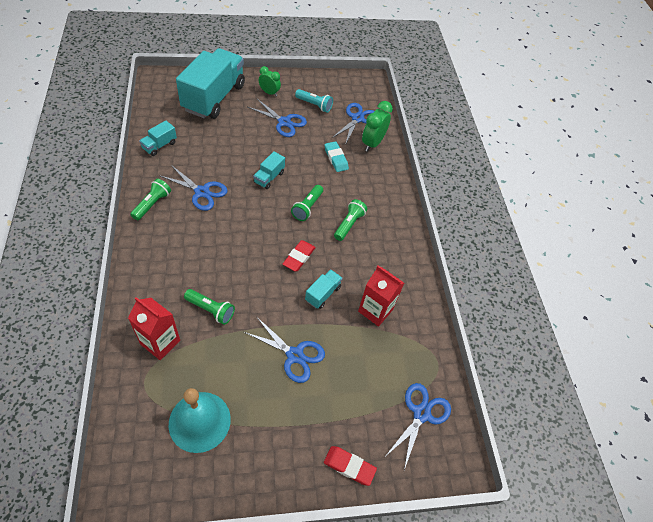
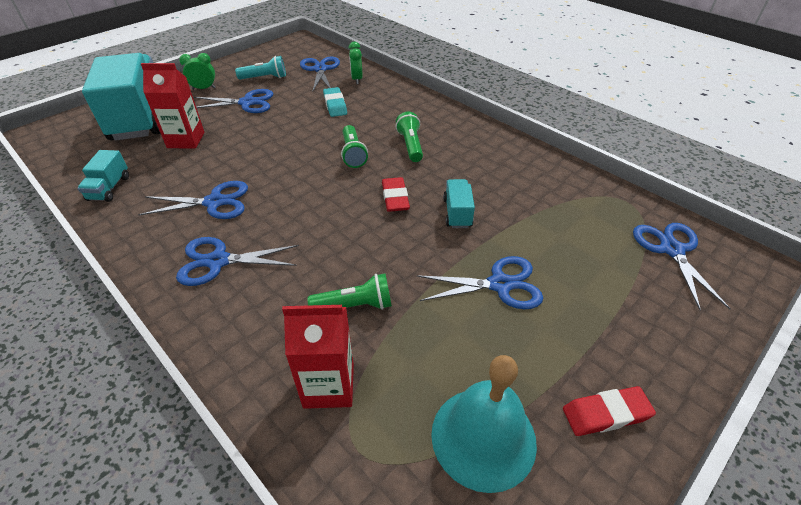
camera: 30 degrees left, 10 degrees down
green flashlight [130,179,171,221] -> none
turquoise truck [253,151,285,189] -> none
turquoise eraser [324,141,349,172] -> turquoise eraser turned 45 degrees clockwise [323,87,347,117]
red eraser [324,446,377,486] -> red eraser moved to [563,386,656,436]
red carton [358,265,404,327] -> red carton moved to [141,63,204,148]
green clock [362,101,393,152] -> green clock [349,41,363,84], size x0.65
none -> blue scissors [176,237,299,286]

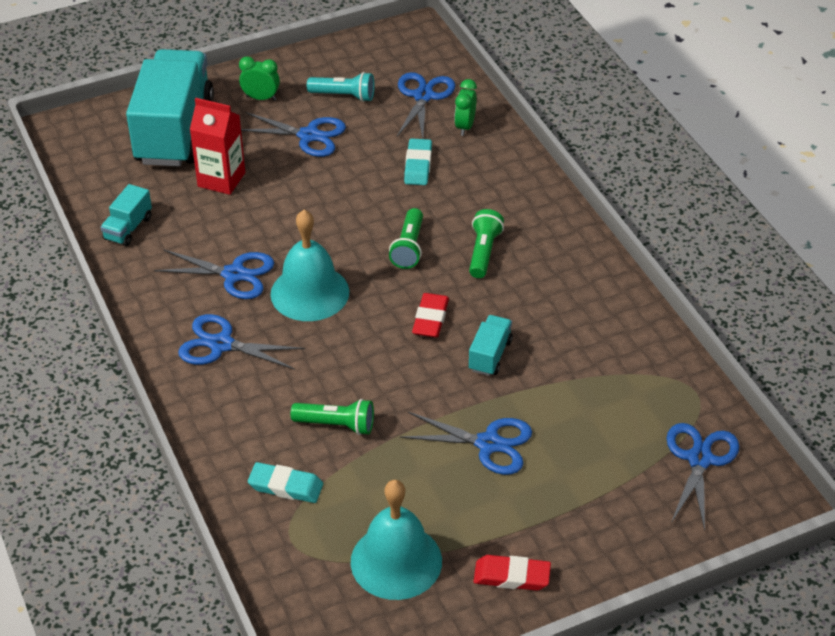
camera: 20 degrees right, 0 degrees up
red carton [282,305,354,409] -> turquoise eraser [248,462,323,503]
none -> turquoise bell [270,210,349,321]

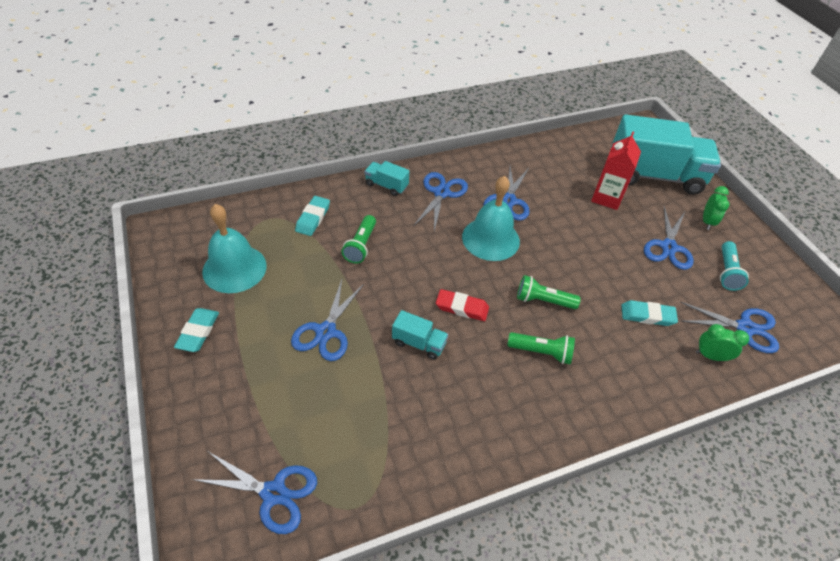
camera: 90 degrees right, 5 degrees up
turquoise truck [101,184,152,246] -> turquoise truck moved to [364,161,409,196]
red eraser [473,555,551,591] -> turquoise eraser [174,308,219,352]

